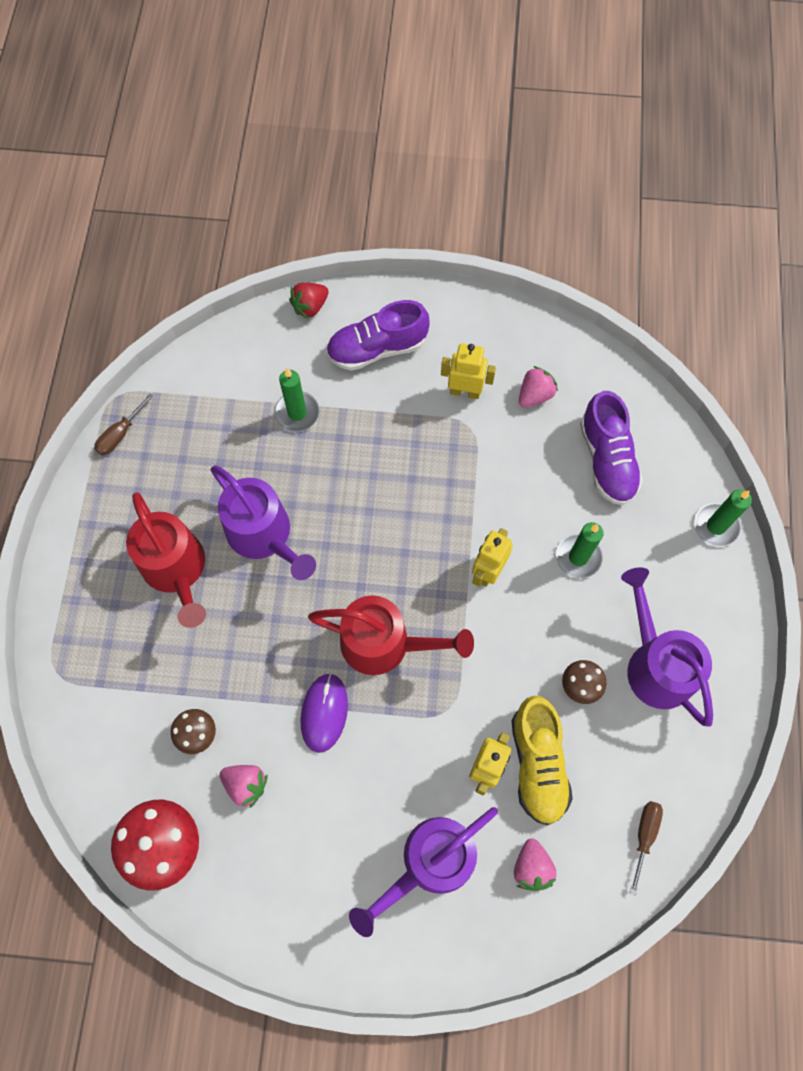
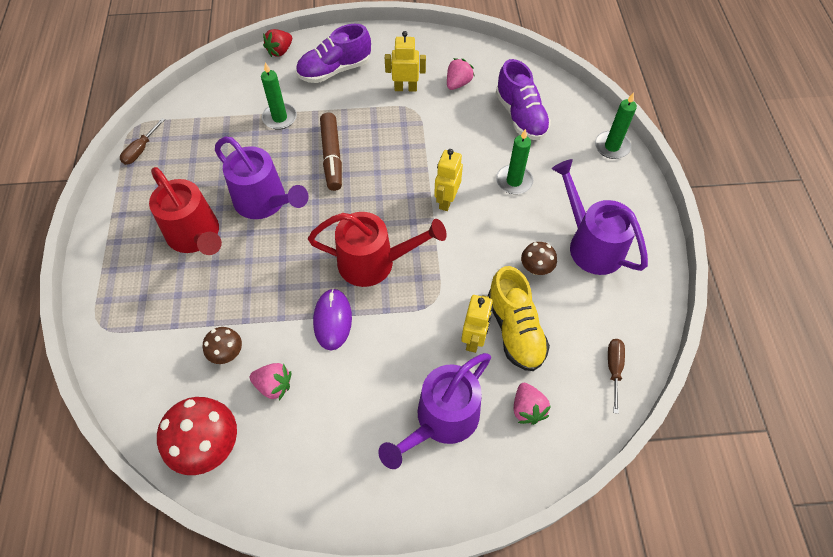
camera: 10 degrees left, 10 degrees down
none -> brown marker [320,113,342,191]

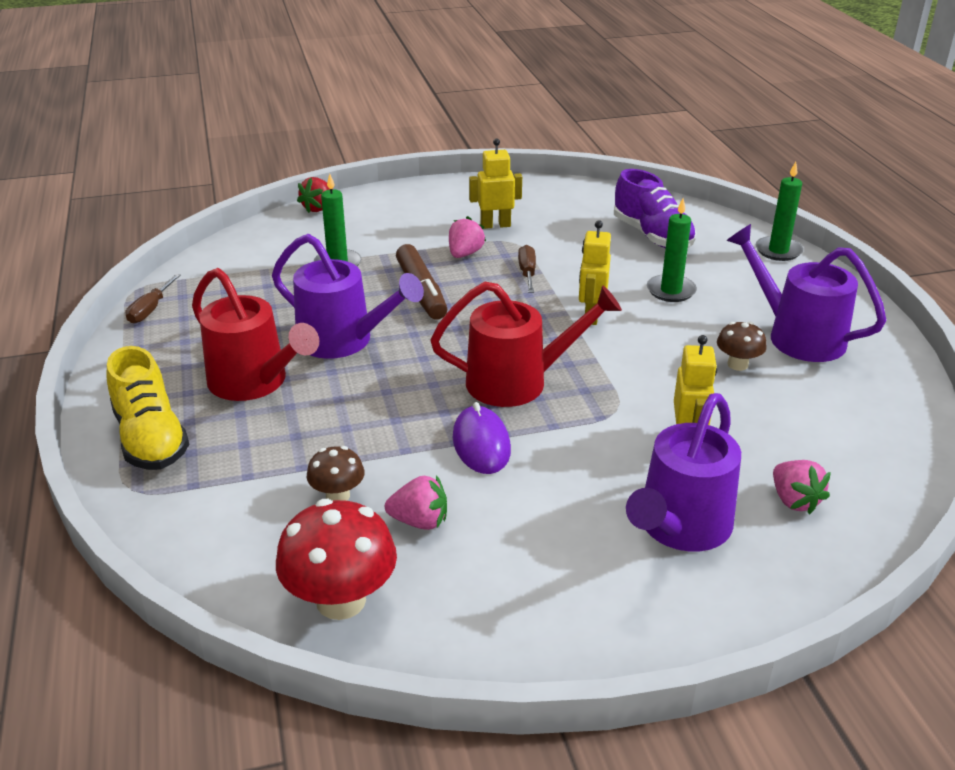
camera: 10 degrees left, 25 degrees down
purple shoe [296,24,371,83] -> none
pink strawberry [447,58,474,90] -> pink strawberry moved to [449,216,486,258]
yellow shoe [488,266,550,371] -> yellow shoe moved to [107,346,189,470]
brown screwdriver [608,339,625,414] -> brown screwdriver moved to [518,245,536,293]

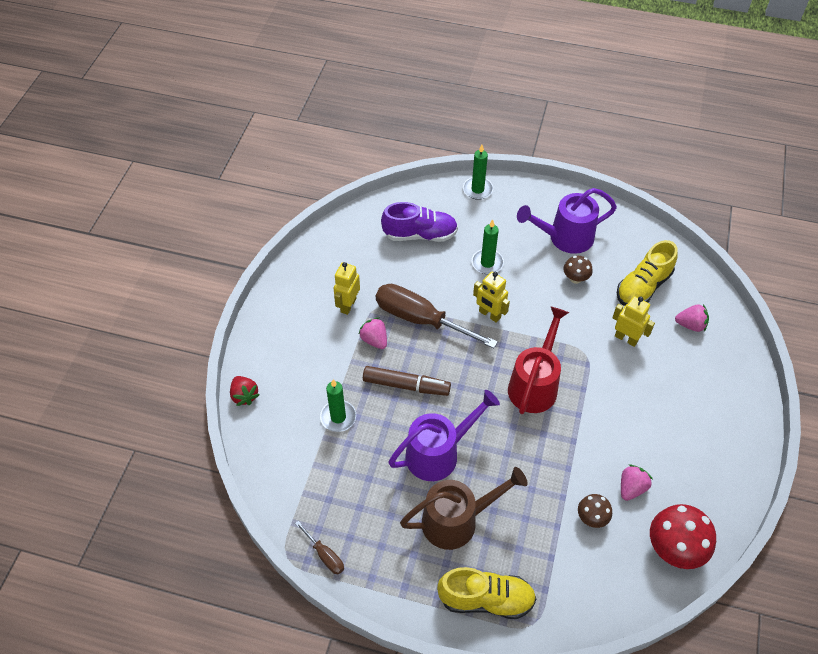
camera: 60 degrees left, 20 degrees up
red watering can [192,268,319,401] -> brown watering can [400,467,528,550]
purple mouse [453,402,511,474] -> none
brown screwdriver [518,245,536,293] -> brown screwdriver [376,284,498,348], size x2.20
purple watering can [626,393,741,551] -> none
none -> yellow shoe [617,240,678,306]

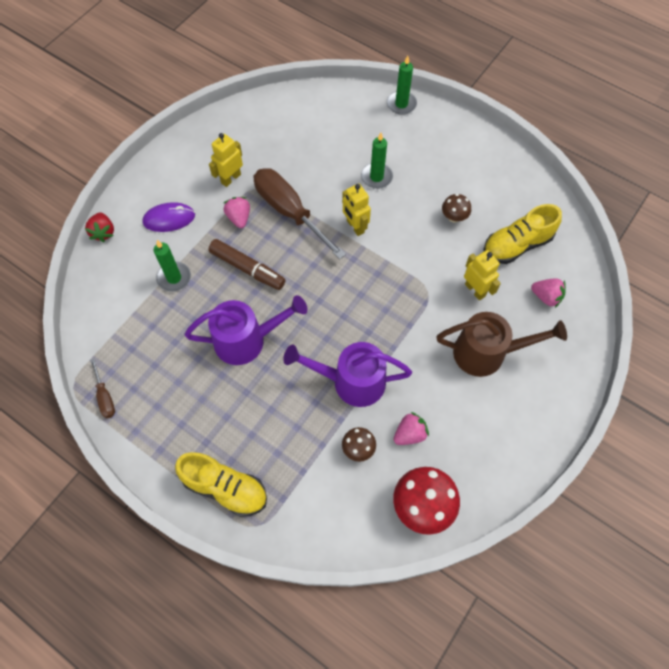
camera: 20 degrees right, 10 degrees up
purple shoe [381,202,458,242] -> none
brown watering can [400,467,528,550] -> brown watering can moved to [437,312,567,377]
red watering can [508,306,569,414] -> none
purple watering can [517,188,617,254] -> purple watering can moved to [283,342,412,407]
none -> purple mouse [142,202,195,232]

